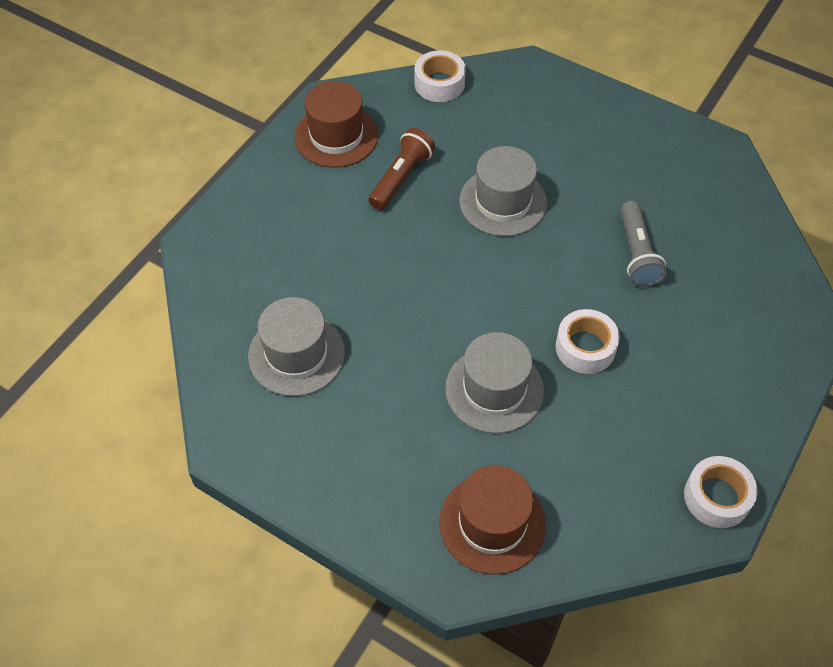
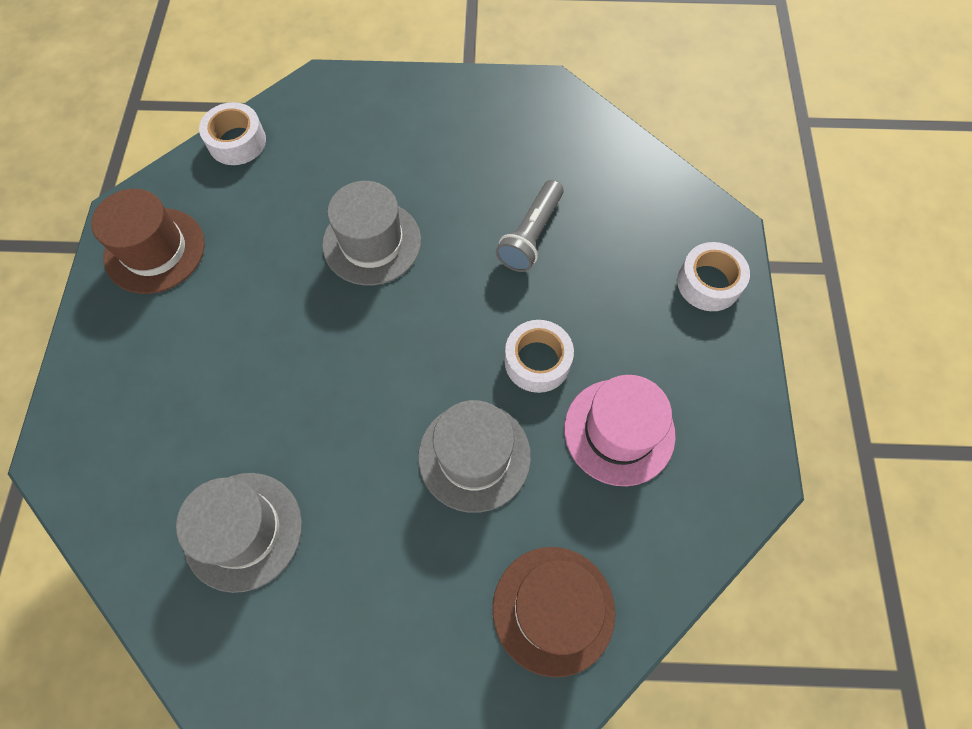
camera: 30 degrees left, 10 degrees up
brown flashlight [368,128,435,210] -> none
grey flashlight [621,201,667,287] -> grey flashlight turned 60 degrees clockwise [496,180,564,272]
white tape [684,456,758,528] -> white tape moved to [677,242,750,311]
none -> pink hat [564,375,676,486]

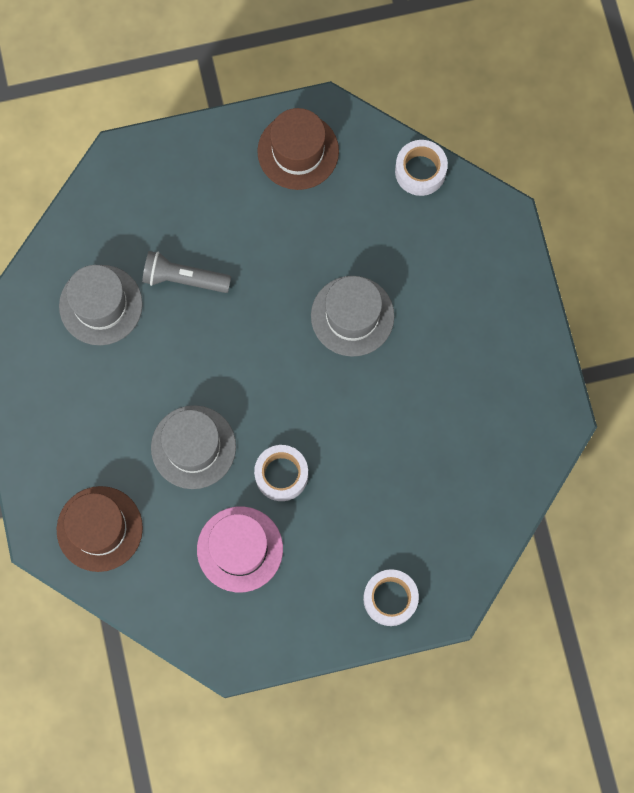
camera: 75 degrees right, 10 degrees up
grey flashlight [496,180,564,272] -> grey flashlight moved to [142,251,231,293]

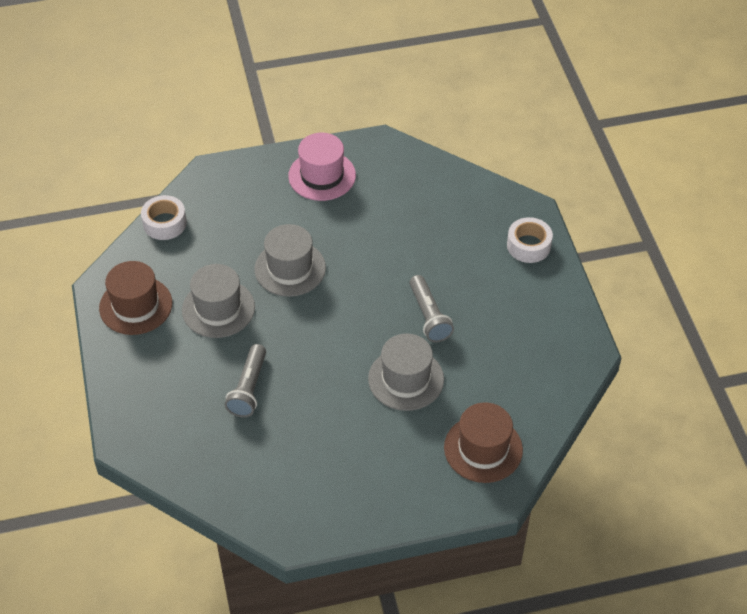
camera: 90 degrees left, 25 degrees down
grey hat [59,265,143,345] -> grey hat moved to [182,264,255,338]
pink hat [197,506,283,592] -> pink hat moved to [288,133,356,201]
white tape [254,445,308,501] -> grey flashlight [410,275,454,342]

